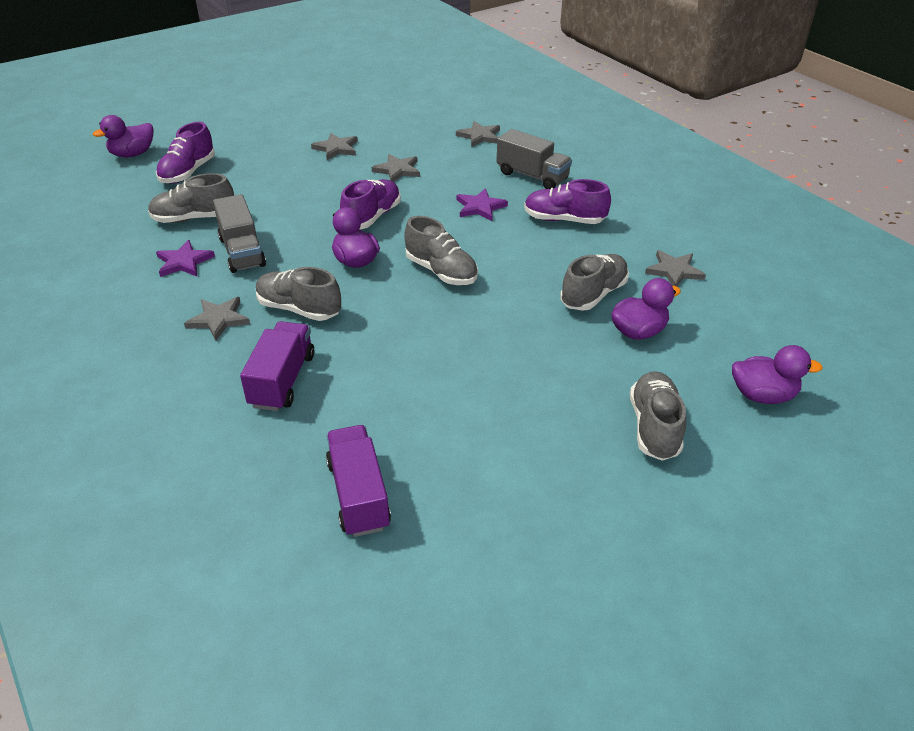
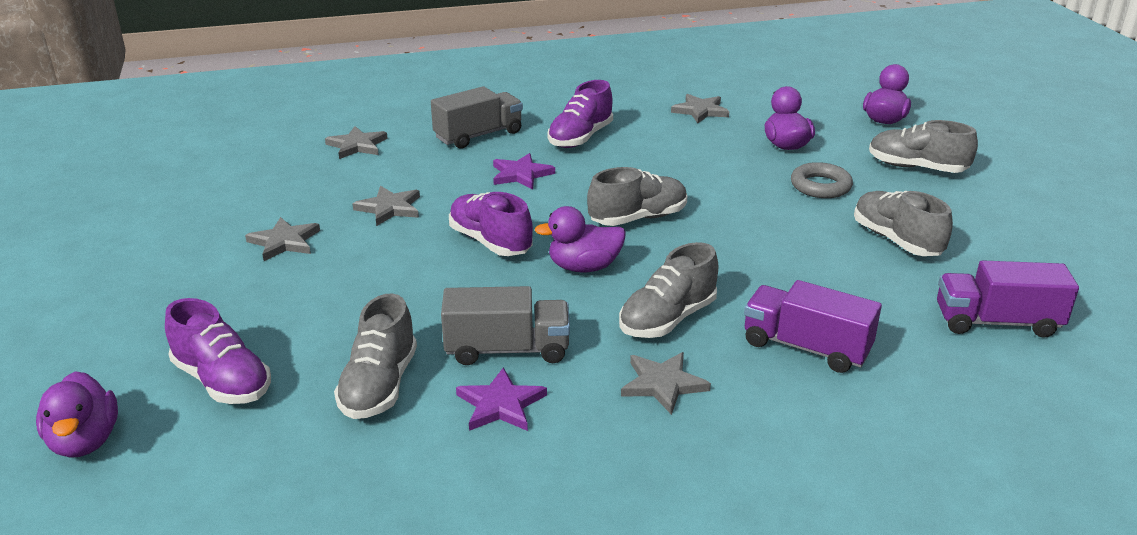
camera: 70 degrees left, 10 degrees down
grey shoe [560,254,629,311] -> grey shoe moved to [854,191,953,256]
none -> grey ring [791,162,853,198]

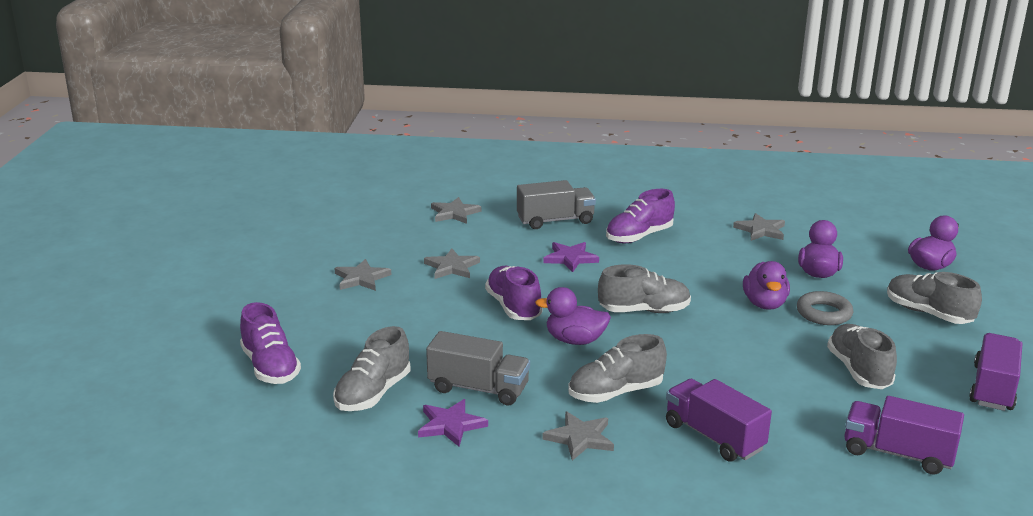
camera: 20 degrees right, 5 degrees down
purple duck [36,371,118,458] -> purple duck moved to [743,261,790,310]
none -> purple truck [969,333,1022,411]

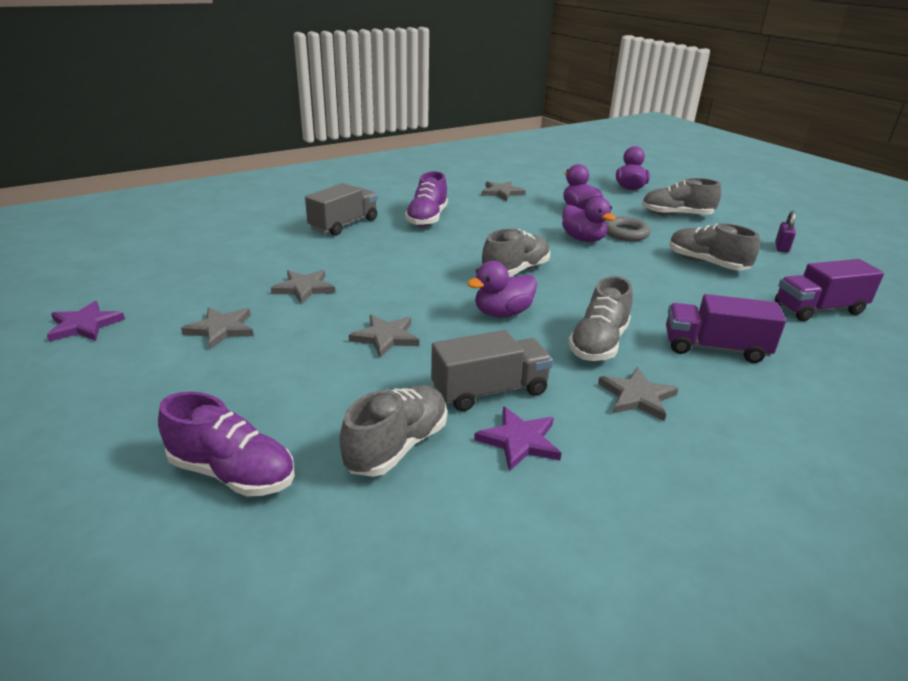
camera: 40 degrees left, 5 degrees up
grey shoe [333,326,411,411] -> grey shoe turned 135 degrees counterclockwise [339,385,447,477]
grey star [431,197,481,224] -> grey star moved to [349,315,419,358]
purple shoe [485,266,542,320] -> none
purple star [543,242,599,272] -> purple star moved to [47,301,125,342]
purple truck [969,333,1022,411] -> purple padlock [775,211,796,253]

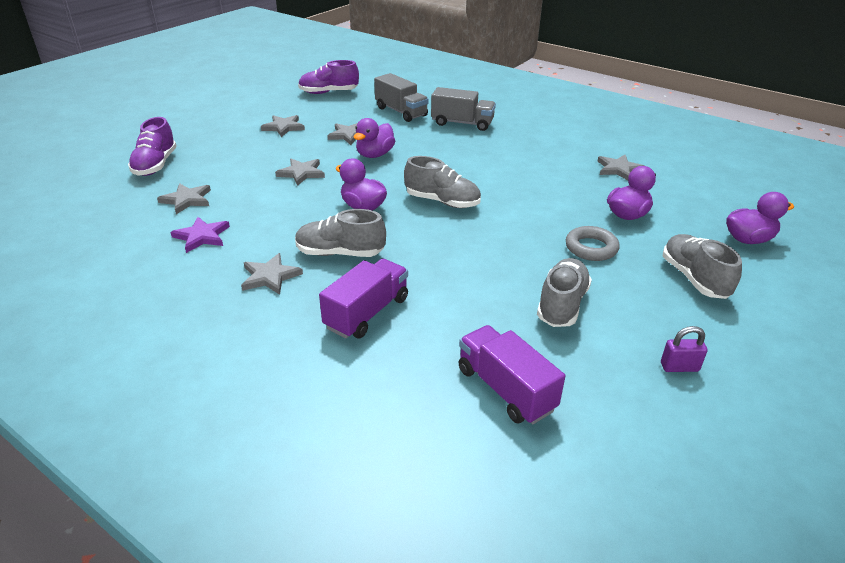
camera: 70 degrees right, 5 degrees up
purple star [47,301,125,342] -> none
grey shoe [339,385,447,477] -> grey star [157,183,211,214]
purple shoe [405,171,448,227] -> purple shoe moved to [298,60,359,94]
grey truck [431,330,553,411] -> grey truck moved to [374,73,429,122]
purple duck [562,197,616,242] -> purple duck moved to [354,118,395,158]
purple truck [666,294,786,363] -> purple truck turned 45 degrees clockwise [319,258,408,339]

